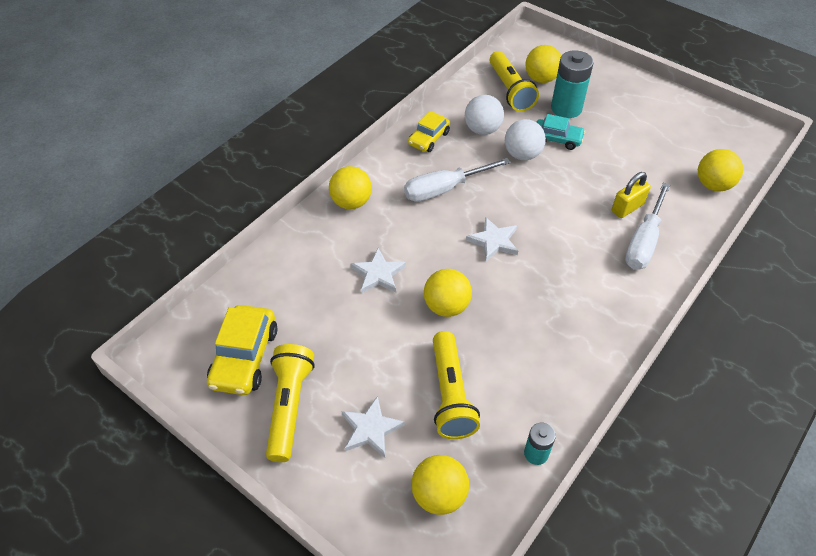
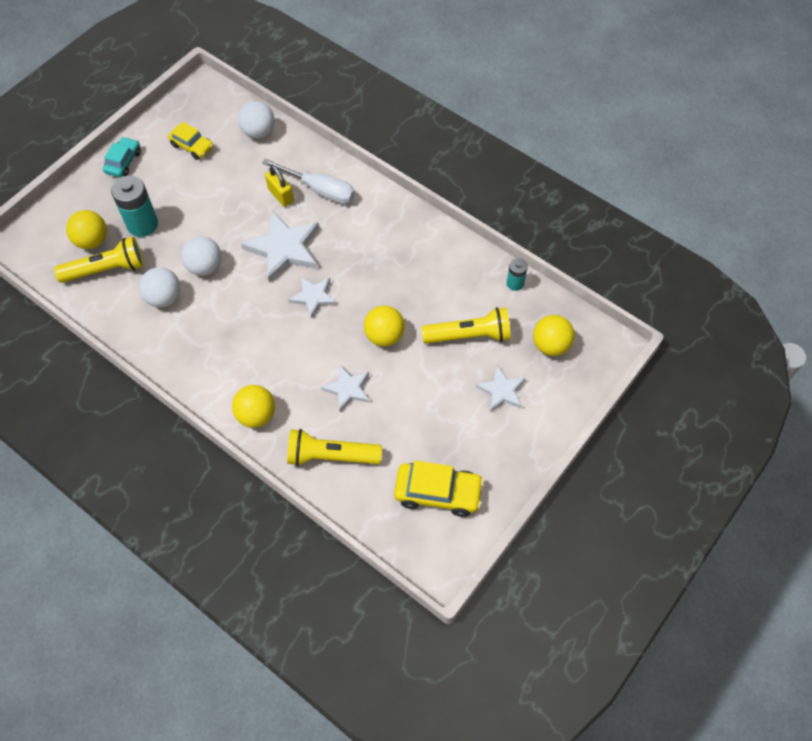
camera: 90 degrees left, 10 degrees up
yellow flashlight [266,344,315,462] -> yellow flashlight moved to [287,429,382,466]
white screwdriver [404,158,511,202] -> none
yellow car [408,111,450,152] -> yellow car moved to [168,122,213,160]
turquoise car [537,114,585,150] -> turquoise car moved to [103,137,141,178]
yellow ball [698,149,743,192] -> white ball [238,101,275,139]
none -> white star [241,211,319,282]

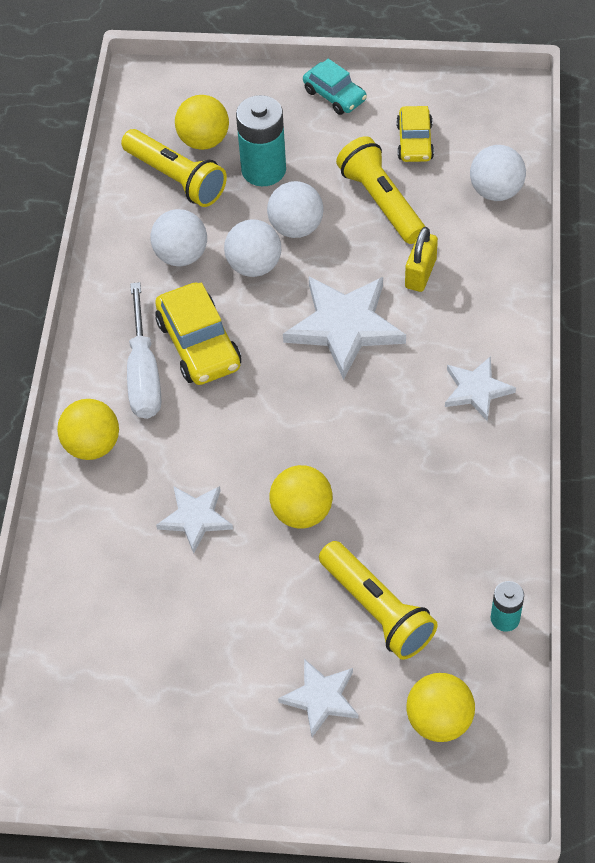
camera: 60 degrees right, 5 degrees down
turquoise car [103,137,141,178] -> turquoise car turned 60 degrees clockwise [303,59,367,115]
white screwdriver [262,158,355,204] -> white screwdriver moved to [127,282,161,419]
yellow flashlight [287,429,382,466] -> yellow flashlight moved to [336,136,425,244]
white star [289,277,337,319] -> white star moved to [445,356,516,421]
yellow car [394,461,484,517] -> yellow car moved to [155,283,241,385]
none -> white ball [267,181,324,238]

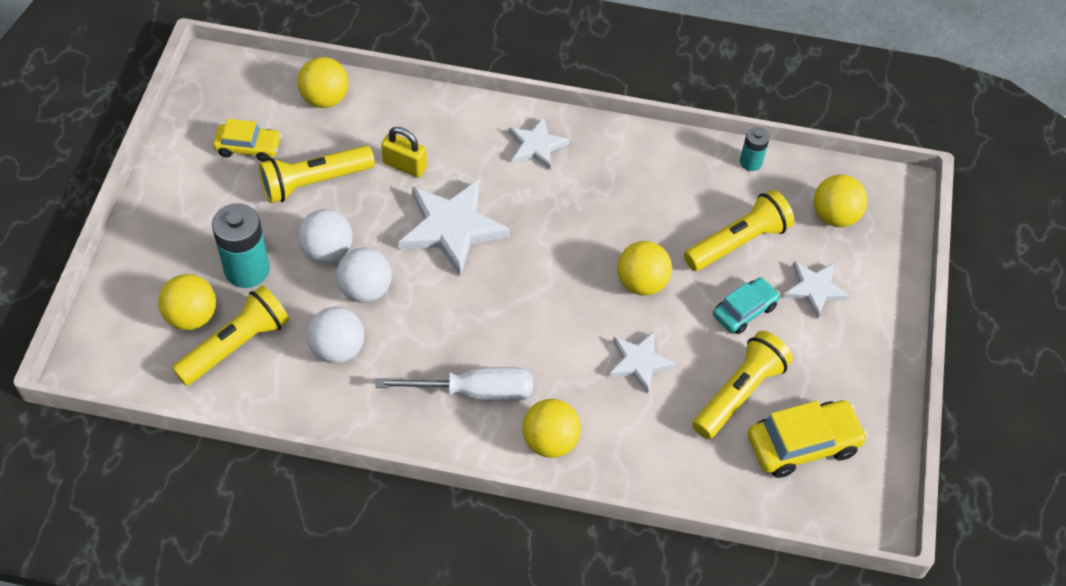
camera: 90 degrees left, 0 degrees up
yellow car [155,283,241,385] -> yellow car moved to [748,400,868,478]
turquoise car [303,59,367,115] -> turquoise car moved to [713,277,780,334]
white ball [470,145,526,201] -> yellow ball [297,57,349,108]
none -> yellow flashlight [692,331,793,439]

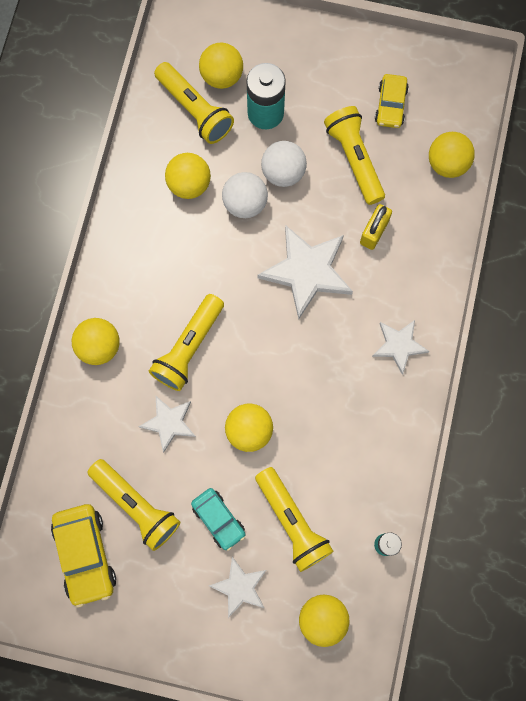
camera: 95 degrees right, 20 degrees up
white ball [307,307,364,363] -> yellow ball [165,153,211,199]
white screwdriver [375,367,533,402] -> none
none -> yellow flashlight [148,294,224,391]

